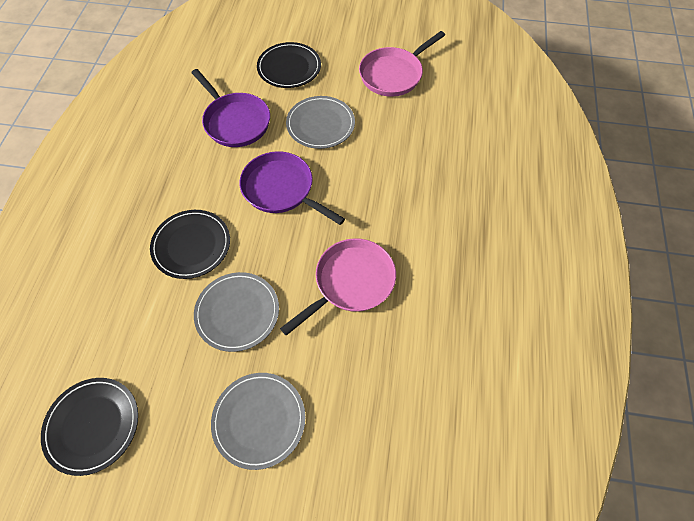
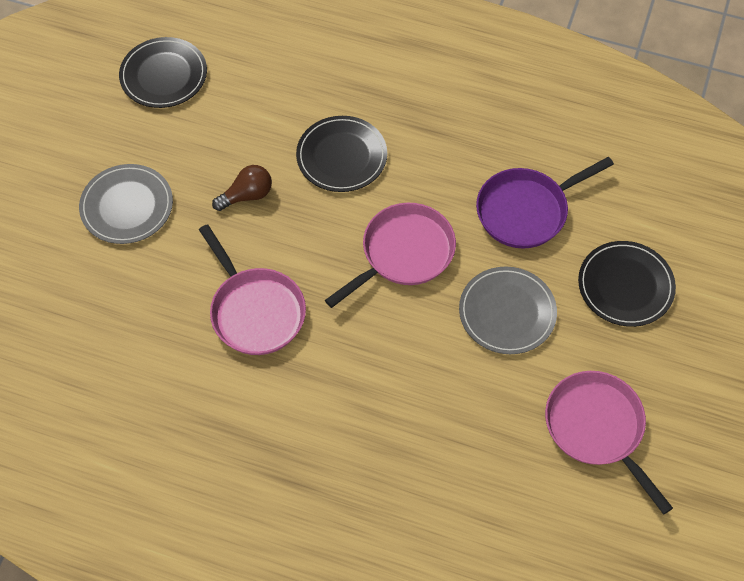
camera: 100 degrees right, 0 degrees up
grey plate [194,272,279,352] -> brown light bulb [212,165,272,211]
purple pan [239,151,345,225] -> pink pan [325,203,456,308]

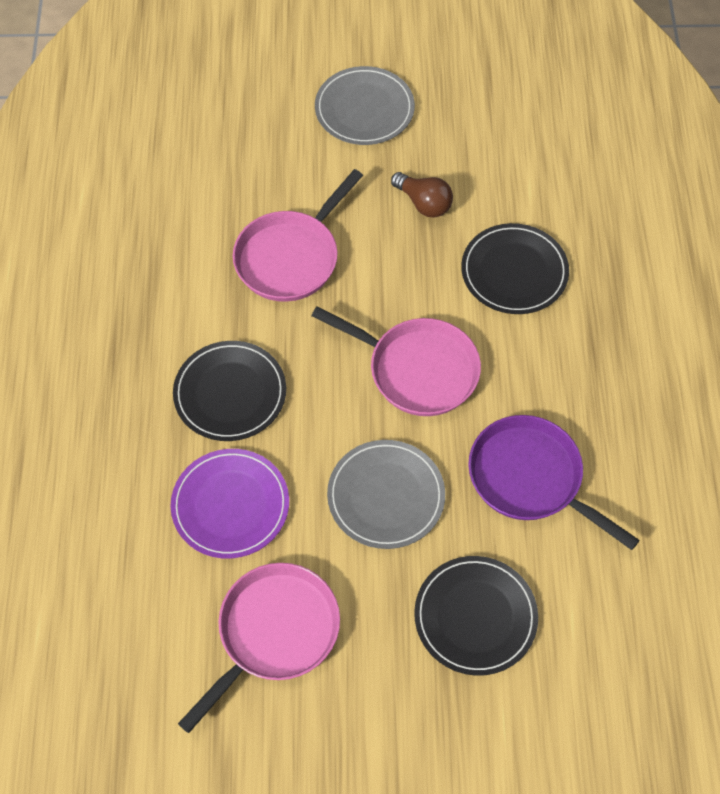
camera: 70 degrees right, 0 degrees up
black plate [119,37,207,108] -> black plate moved to [173,341,286,441]
none -> purple plate [170,449,289,558]

